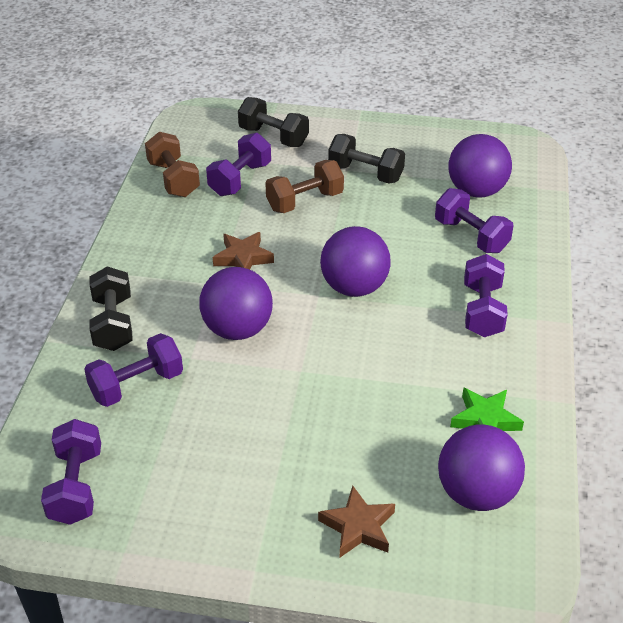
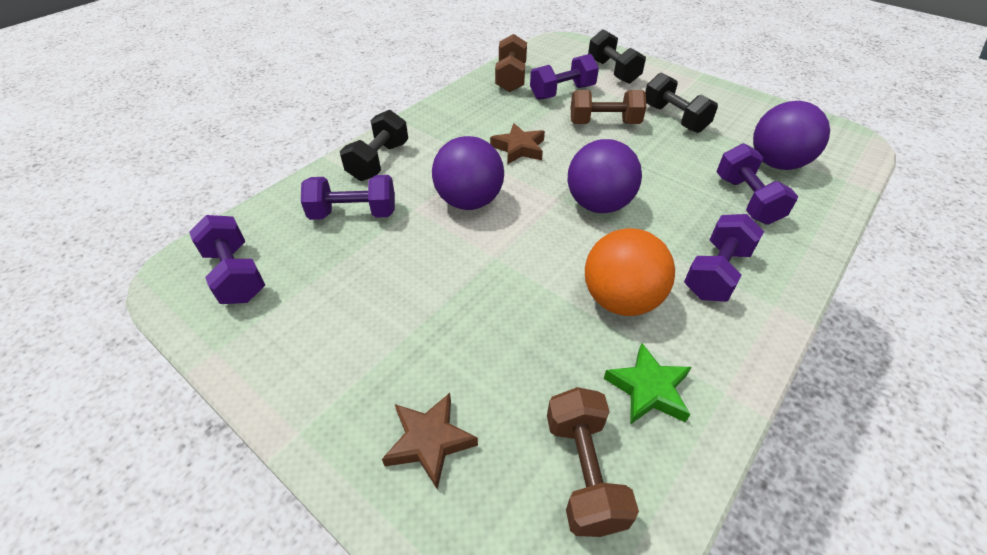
camera: 30 degrees right, 5 degrees up
purple dumbbell [41,419,101,525] -> purple dumbbell turned 60 degrees counterclockwise [189,215,265,304]
purple ball [438,424,525,511] -> brown dumbbell [547,387,639,537]
none -> orange ball [585,228,675,316]

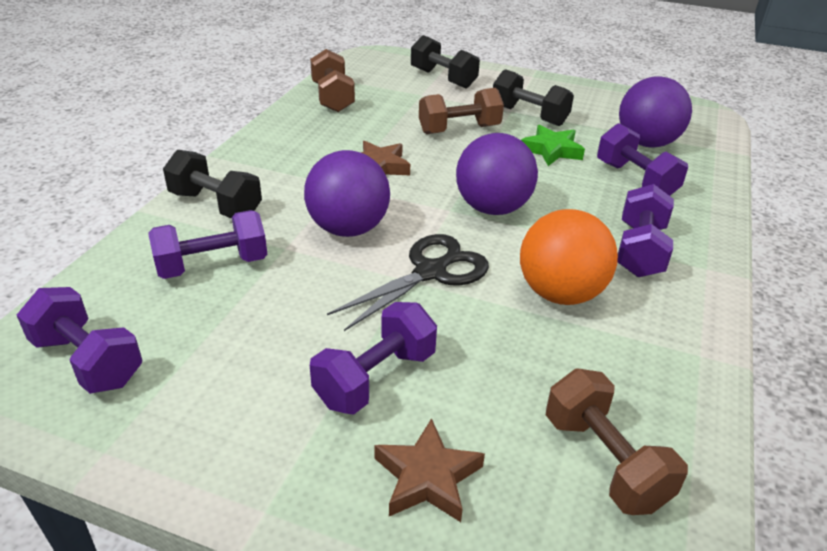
camera: 20 degrees left, 10 degrees down
black dumbbell [340,110,408,181] -> black dumbbell turned 60 degrees counterclockwise [163,150,262,218]
purple dumbbell [530,54,599,100] -> purple dumbbell moved to [310,302,437,415]
green star [604,343,691,425] -> green star moved to [521,125,585,166]
none -> black scissors [327,234,489,331]

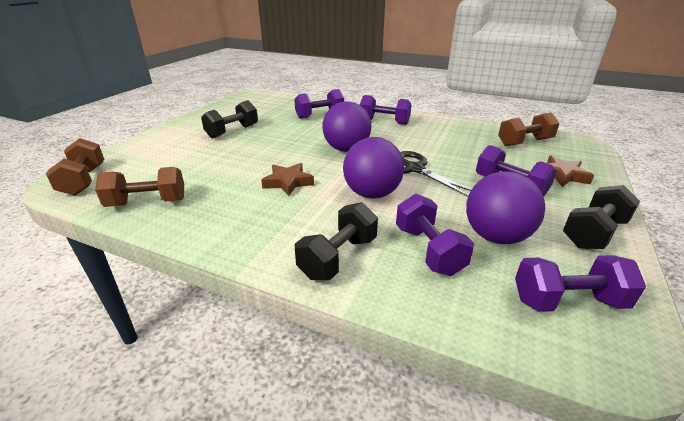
camera: 85 degrees left, 5 degrees down
purple dumbbell [17,287,142,394] -> purple dumbbell turned 45 degrees clockwise [515,255,646,312]
black dumbbell [411,35,480,89] -> black dumbbell moved to [563,185,640,249]
brown dumbbell [419,88,504,134] -> brown dumbbell moved to [46,138,104,196]
orange ball [520,209,618,305] -> none
green star [521,125,585,166] -> none
purple ball [619,76,692,148] -> purple ball moved to [466,171,546,244]

